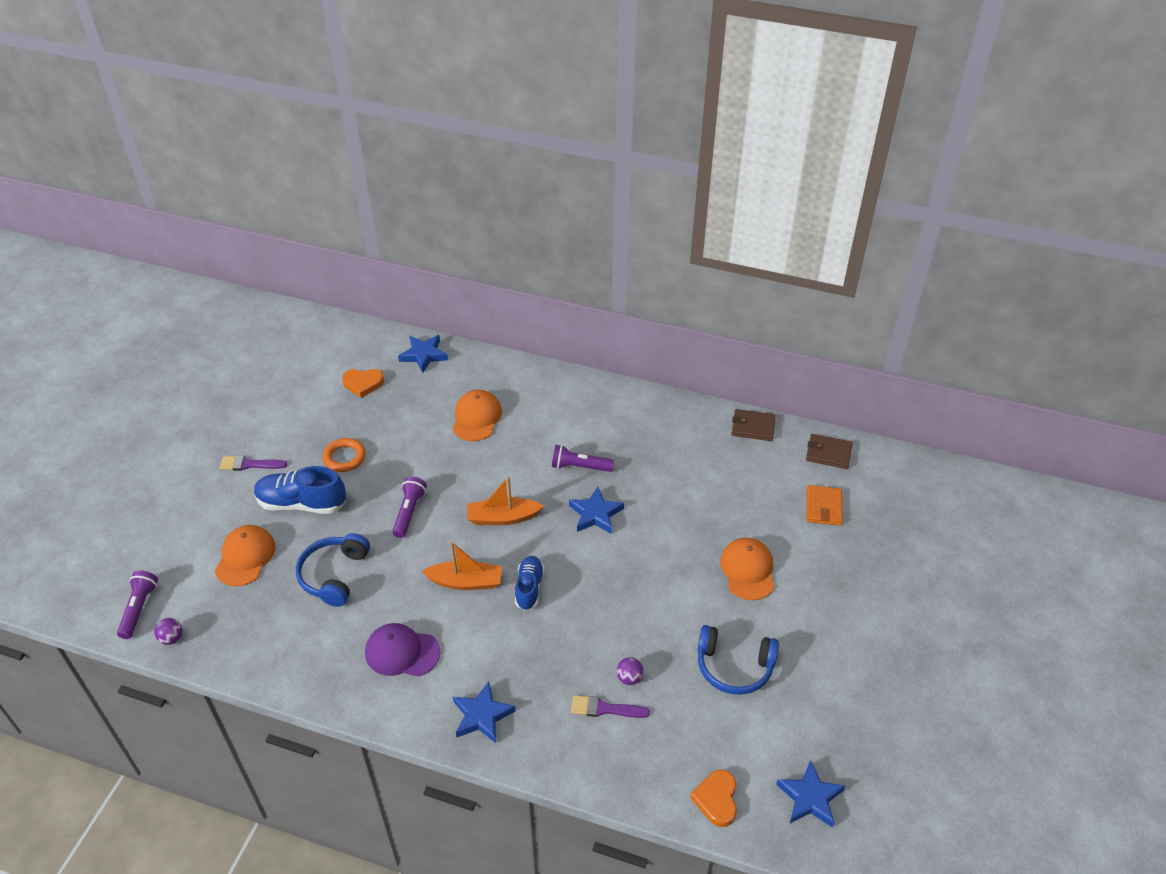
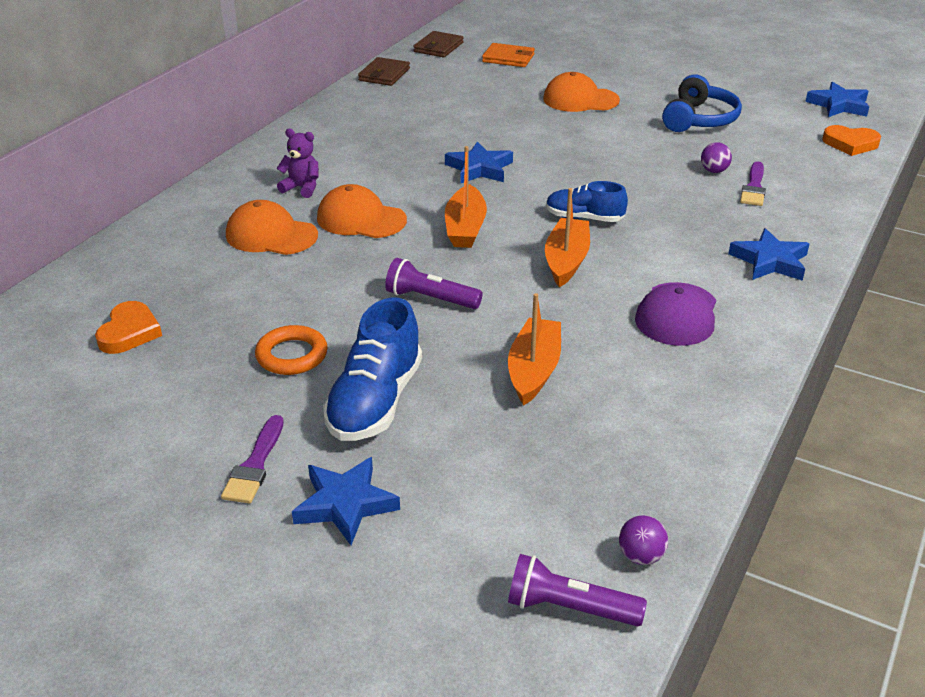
camera: 80 degrees left, 10 degrees down
orange cap [215,525,275,586] -> orange cap moved to [317,184,407,238]
blue headphones [296,533,370,607] -> orange boat [508,293,561,405]
blue star [398,335,448,373] -> blue star moved to [292,457,400,545]
purple flashlight [552,445,614,472] -> none
none -> purple teddy bear [277,129,319,198]

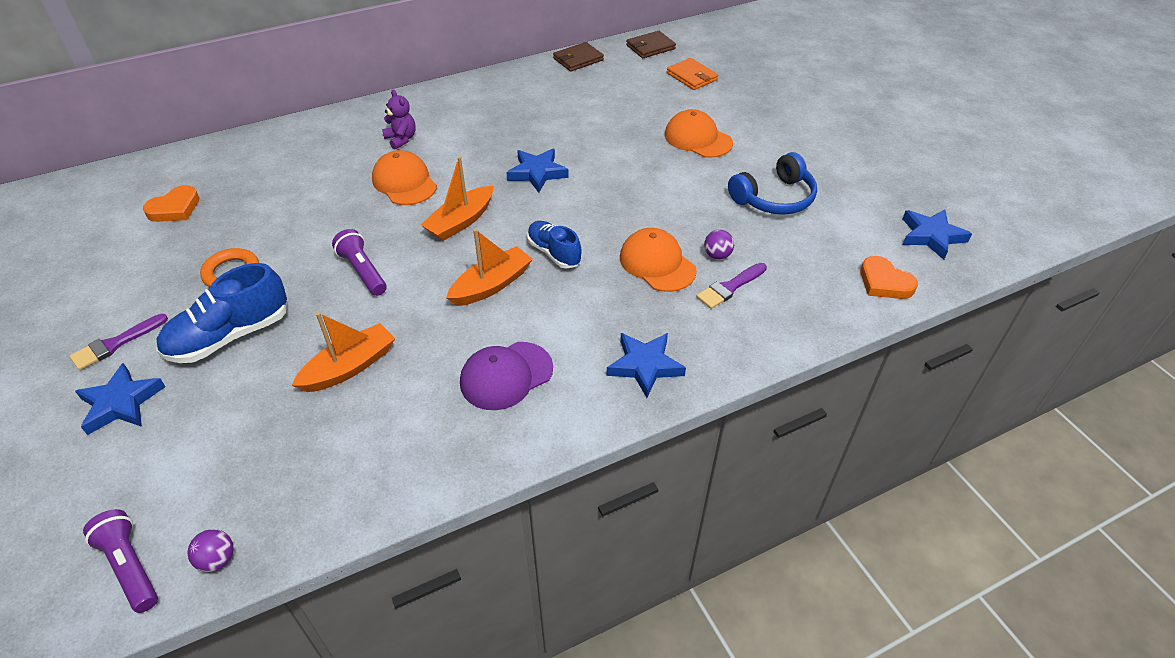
camera: 35 degrees right, 10 degrees up
orange cap [226,200,318,255] -> orange cap moved to [620,228,697,292]

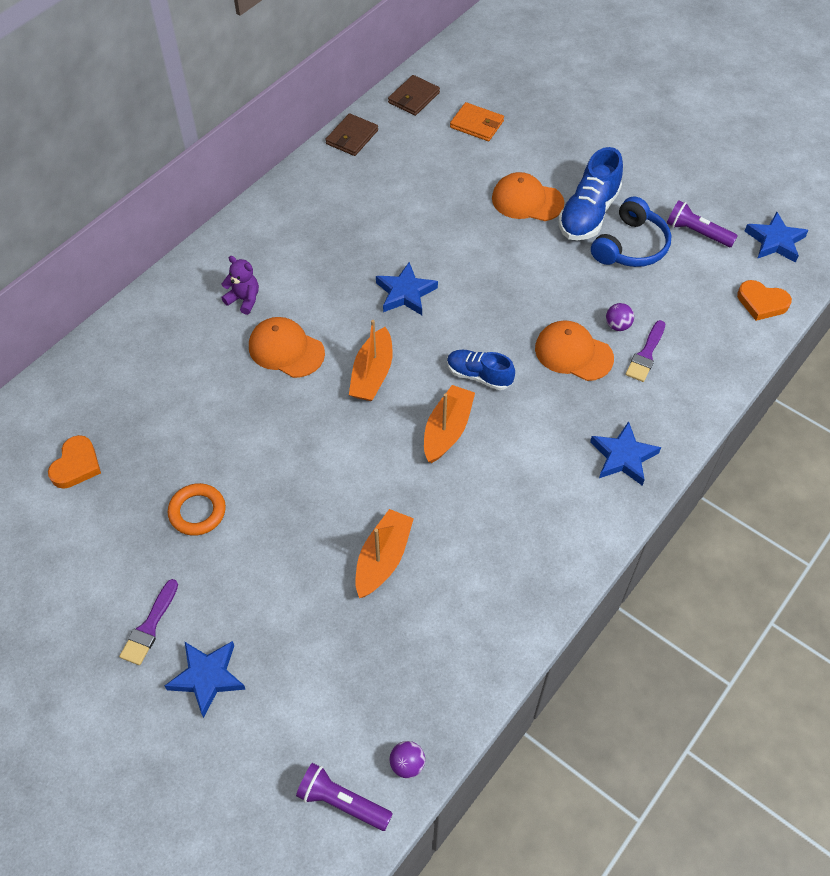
camera: 25 degrees left, 10 degrees up
blue shoe [156,263,287,363] -> blue shoe moved to [558,147,623,240]
purple flashlight [332,229,387,296] -> purple flashlight moved to [667,200,738,247]
purple cap [460,342,553,410] -> none

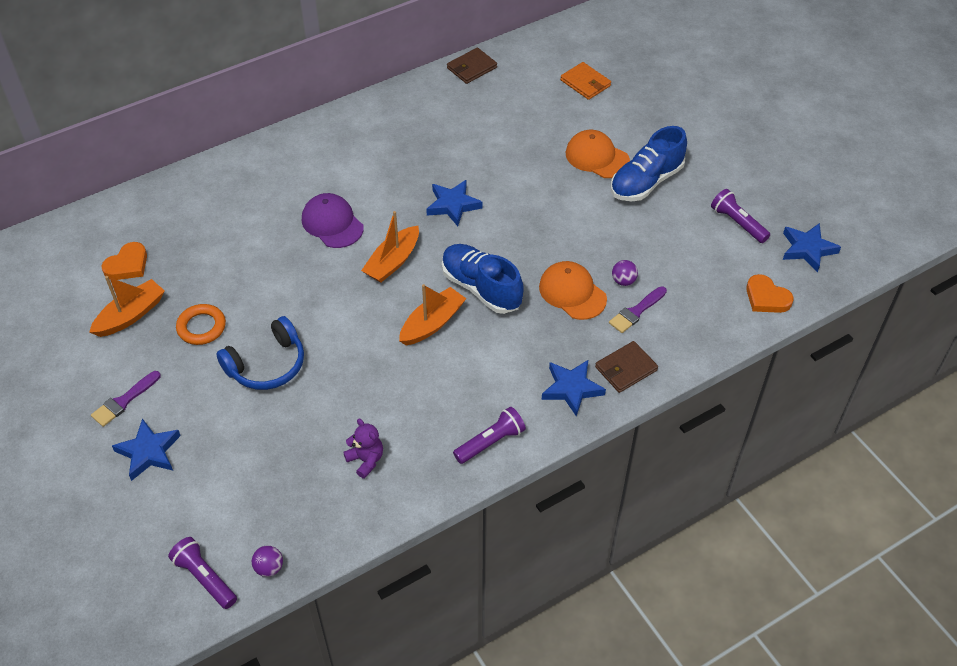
camera: 20 degrees right, 5 degrees down
purple teddy bear [221,256,259,315] -> purple teddy bear moved to [343,419,383,479]
orange cap [249,317,325,378] -> purple cap [302,193,364,248]
orange boat [355,509,414,598] -> orange boat moved to [89,276,165,337]
brown wallet [388,75,440,116] -> brown wallet moved to [595,341,658,393]
blue shoe [447,349,515,390] -> blue shoe [442,244,524,314], size x1.58
blue headphones [591,196,672,267] -> blue headphones moved to [216,316,304,390]
none -> purple flashlight [453,407,526,464]

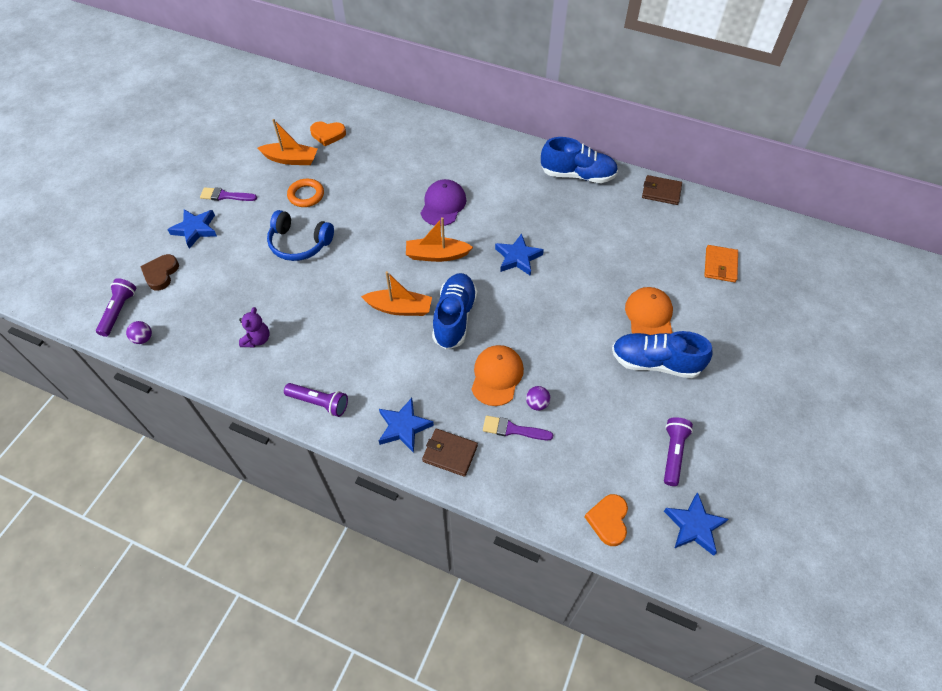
camera: 55 degrees right, 5 degrees up
none -> brown heart [140,254,179,291]
none -> blue shoe [541,137,618,183]

